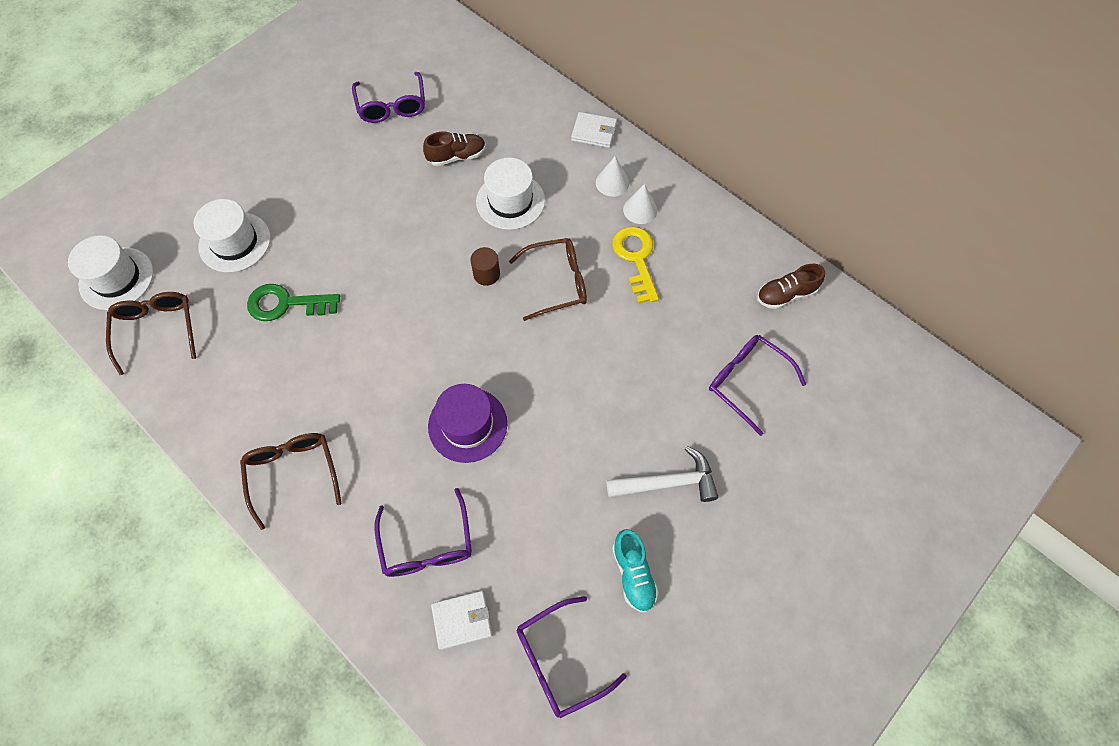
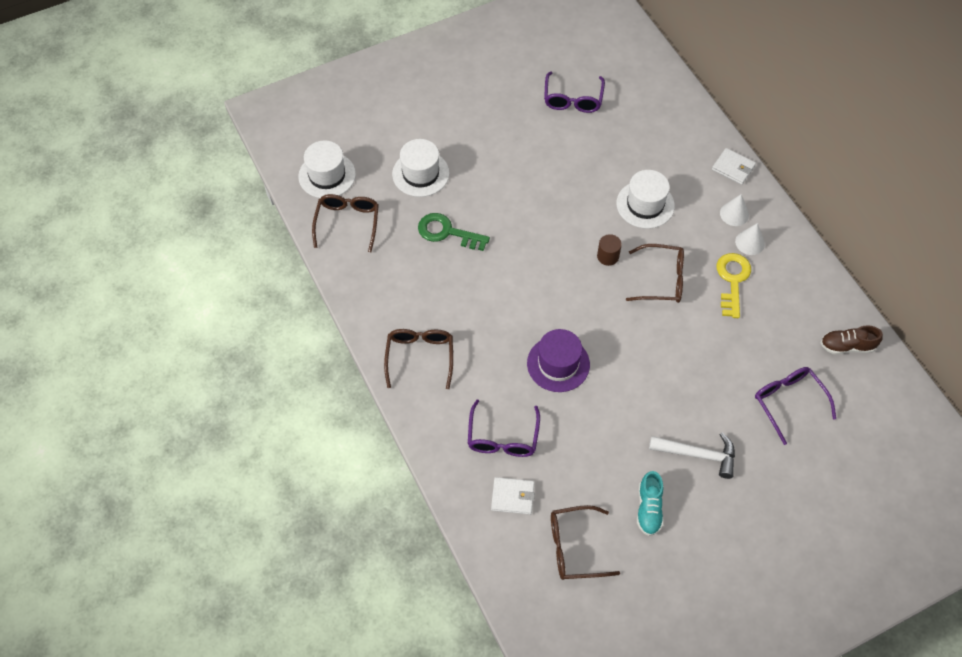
camera: 20 degrees right, 5 degrees down
brown shoe [423,132,486,166] -> none
purple glasses [517,596,626,718] -> brown glasses [551,505,620,580]

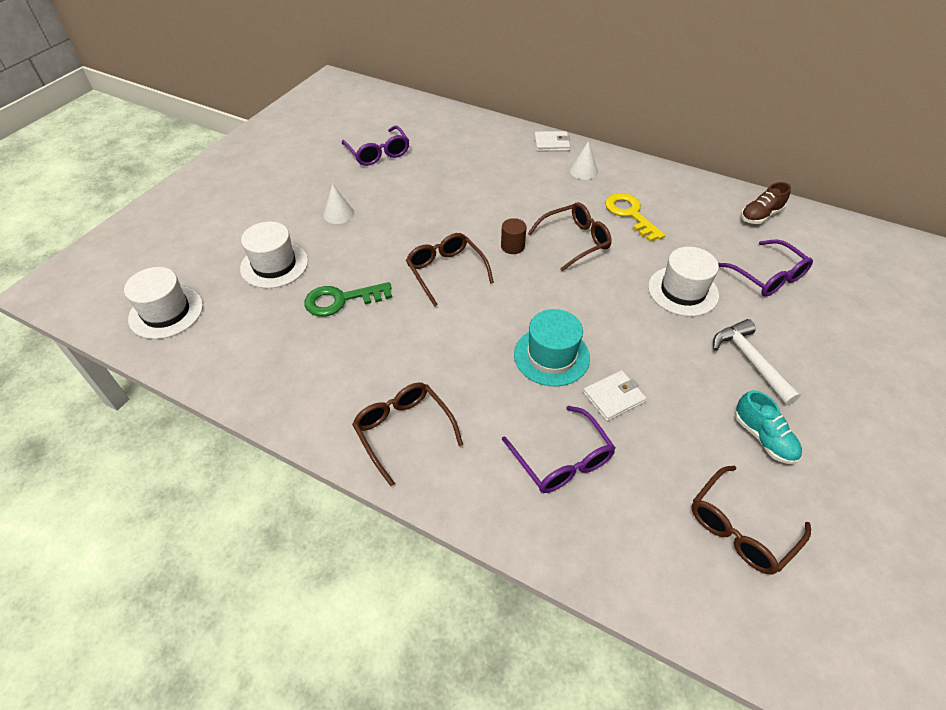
camera: 35 degrees left, 10 degrees down
brown glasses [312,194,379,252] -> brown glasses moved to [406,233,494,307]
white wallet [491,477,535,515] -> white wallet moved to [583,370,646,421]
purple hat [527,329,590,392] -> turquoise hat [514,309,590,386]
white hat [617,170,675,229] -> white hat moved to [648,247,719,316]
white hammer [649,432,735,479] -> white hammer turned 90 degrees counterclockwise [713,319,801,405]
white cone [735,223,765,255] -> white cone moved to [323,184,354,224]
purple glasses [755,367,836,445] -> purple glasses turned 150 degrees counterclockwise [718,240,813,297]

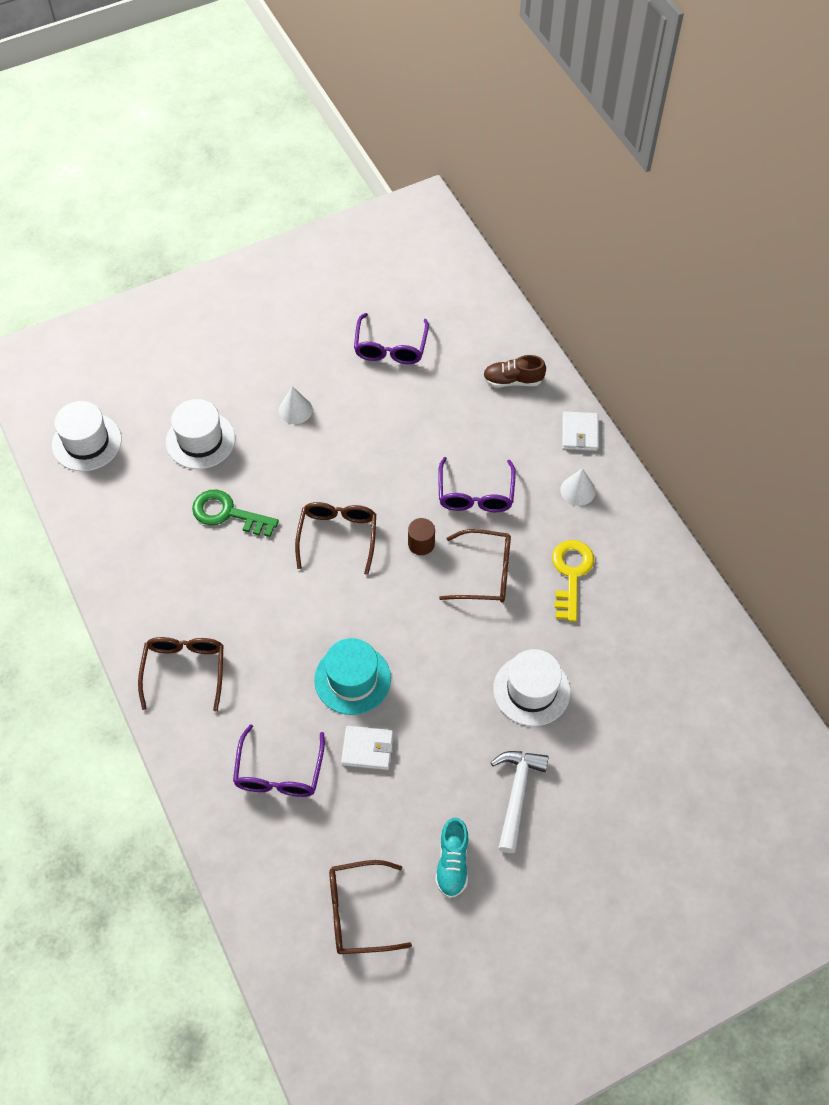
camera: 35 degrees right, 10 degrees up
white wallet [534,131,570,151] -> white wallet turned 60 degrees clockwise [562,411,598,451]
purple glasses [718,240,813,297] -> purple glasses moved to [438,457,516,512]
brown shoe [741,182,791,224] -> brown shoe moved to [483,355,546,388]

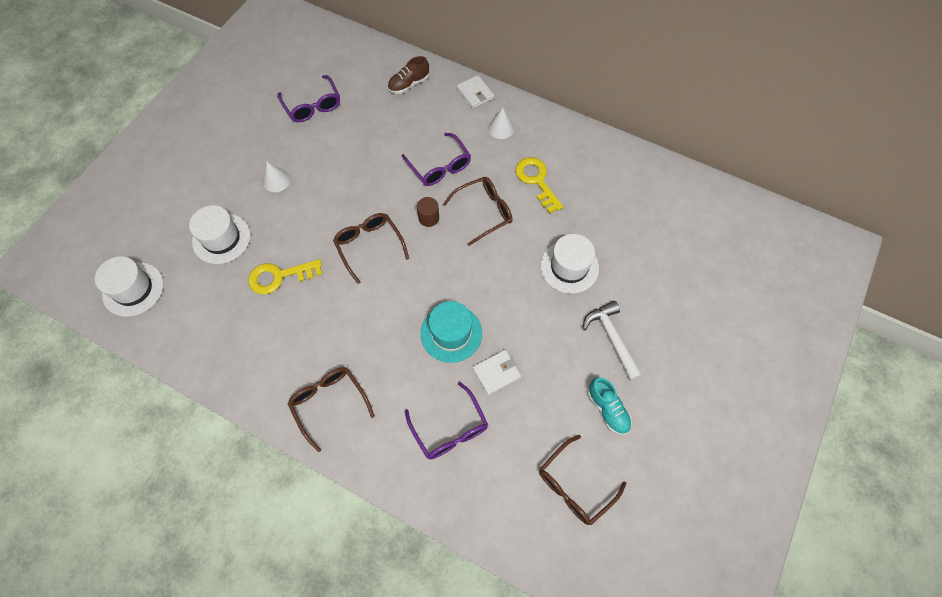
camera: 35 degrees left, 5 degrees up
green key [192,489,279,537] -> yellow key [248,259,322,294]

